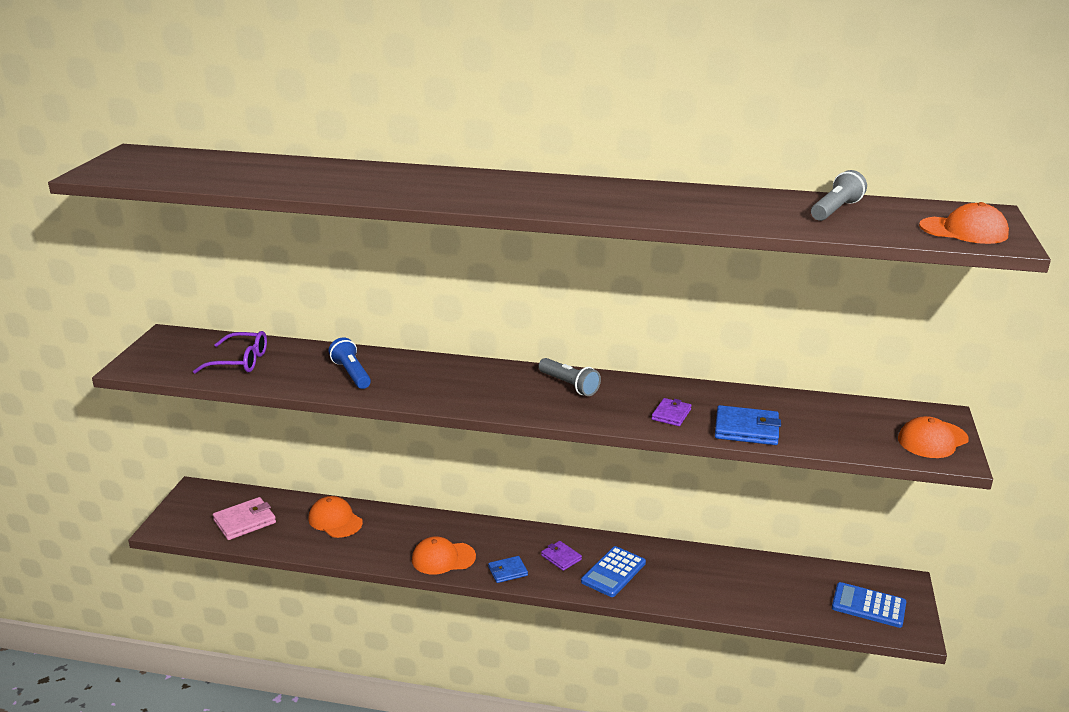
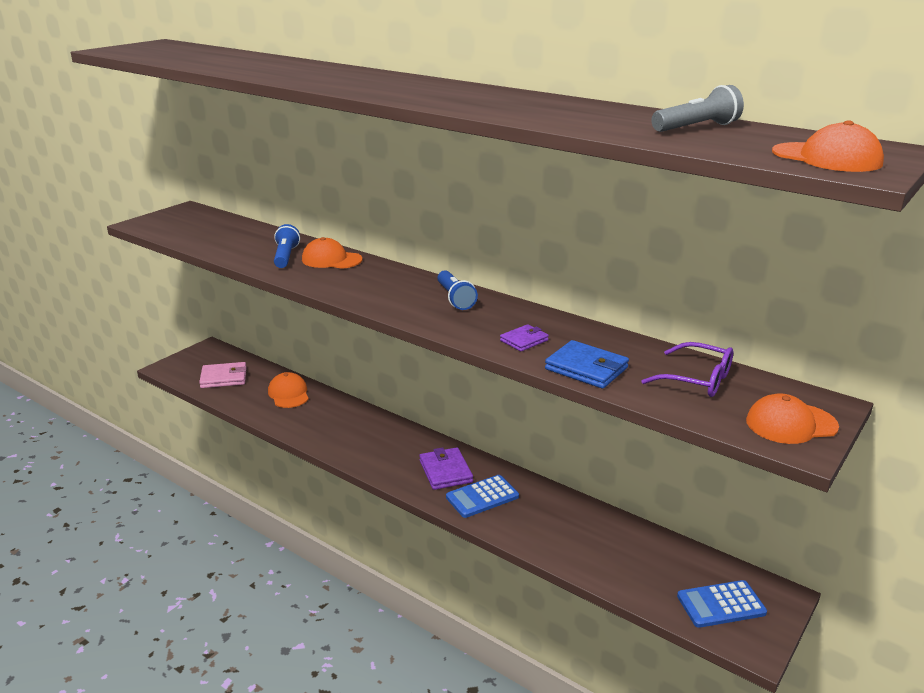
camera: 25 degrees right, 0 degrees up
purple glasses [193,331,267,373] -> purple glasses moved to [642,342,733,397]
orange cap [412,536,476,575] -> orange cap moved to [302,237,362,269]
blue wallet [488,556,528,583] -> none
grey flashlight [538,358,601,396] -> blue flashlight [437,270,478,310]
purple wallet [541,541,582,571] -> purple wallet [419,447,473,490], size x1.62
blue calculator [832,582,906,628] -> blue calculator turned 60 degrees counterclockwise [677,580,767,628]

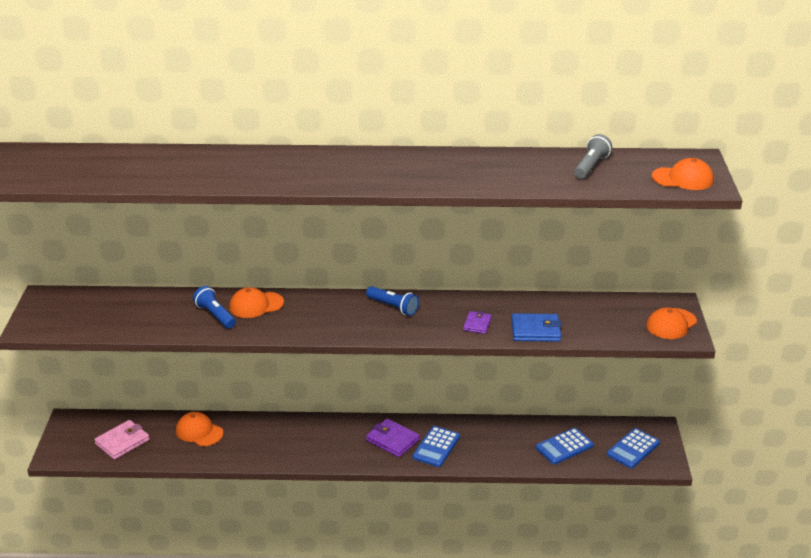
camera: 35 degrees left, 5 degrees up
purple glasses [642,342,733,397] -> none
none -> blue calculator [536,428,594,465]

